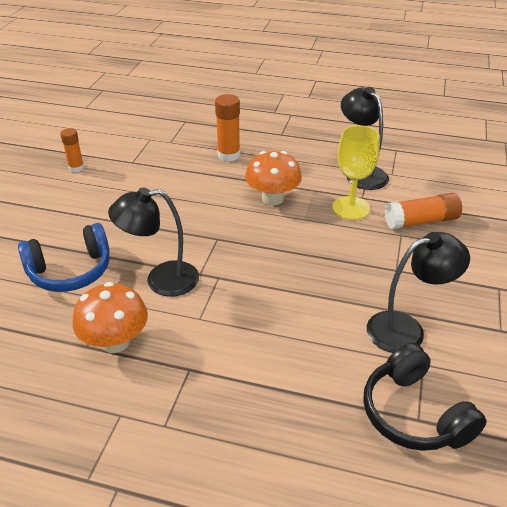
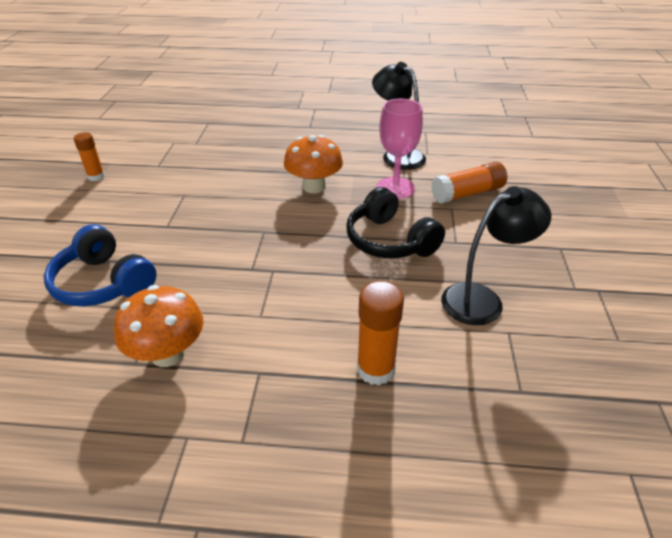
camera: 10 degrees left, 0 degrees up
blue headphones [18,223,110,292] -> blue headphones turned 75 degrees clockwise [44,224,157,306]
black lamp [108,187,199,297] -> none
orange glue stick [215,94,240,161] -> orange glue stick moved to [357,281,404,385]
yellow goblet [332,125,380,220] -> pink goblet [376,99,423,199]
black headphones [363,343,487,451] -> black headphones moved to [347,187,445,258]

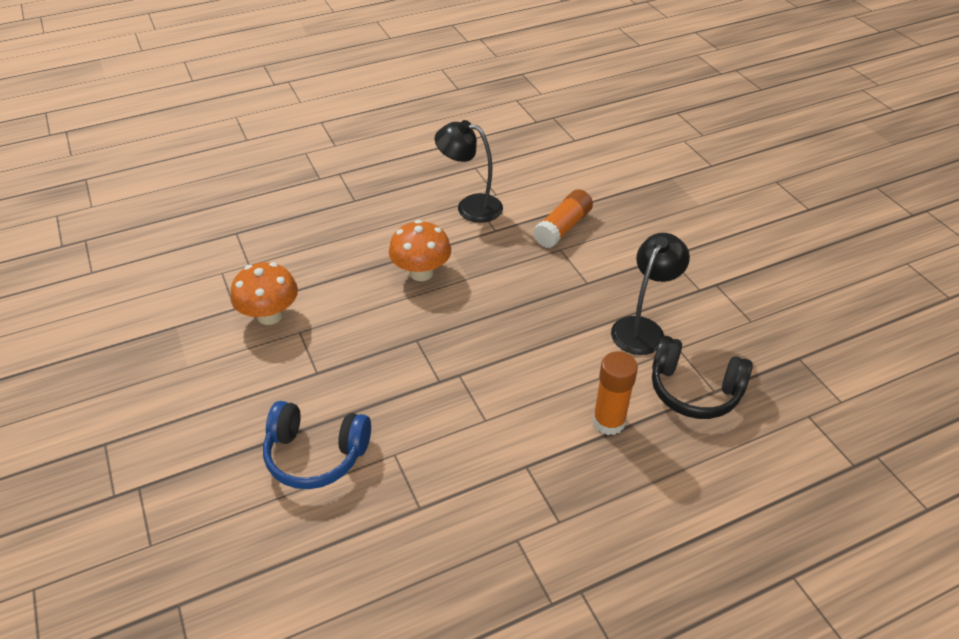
camera: 30 degrees left, 5 degrees up
orange glue stick [74,132,105,181] -> none
orange mushroom [114,285,204,367] -> orange mushroom moved to [231,262,298,325]
black headphones [347,187,445,258] -> black headphones moved to [652,336,753,419]
pink goblet [376,99,423,199] -> none

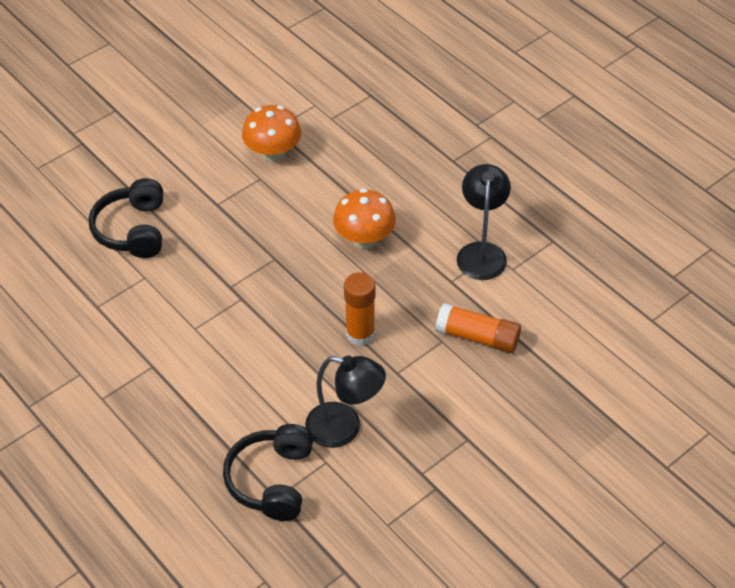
camera: 75 degrees right, 5 degrees up
blue headphones [263,401,371,489] -> black headphones [89,178,163,258]
orange glue stick [593,351,638,435] -> orange glue stick moved to [344,272,375,346]

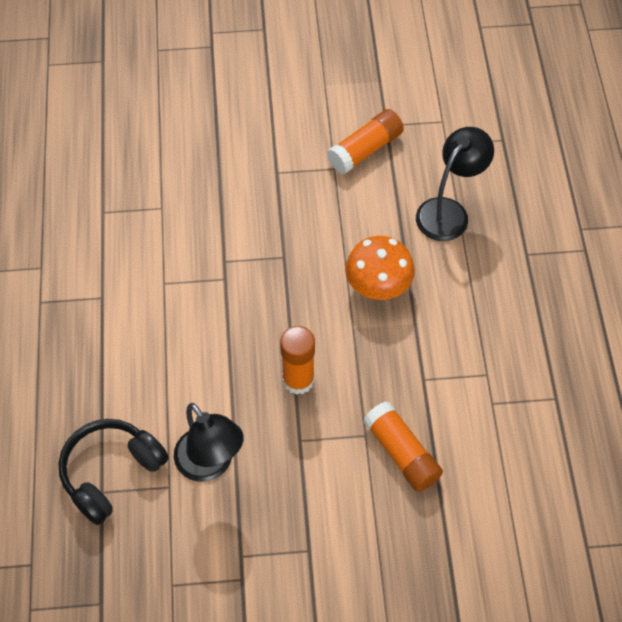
camera: 35 degrees right, 10 degrees up
black headphones [89,178,163,258] -> none
orange mushroom [242,105,301,162] -> orange glue stick [327,109,404,174]
black lamp [457,164,511,280] -> black lamp moved to [416,127,494,241]

